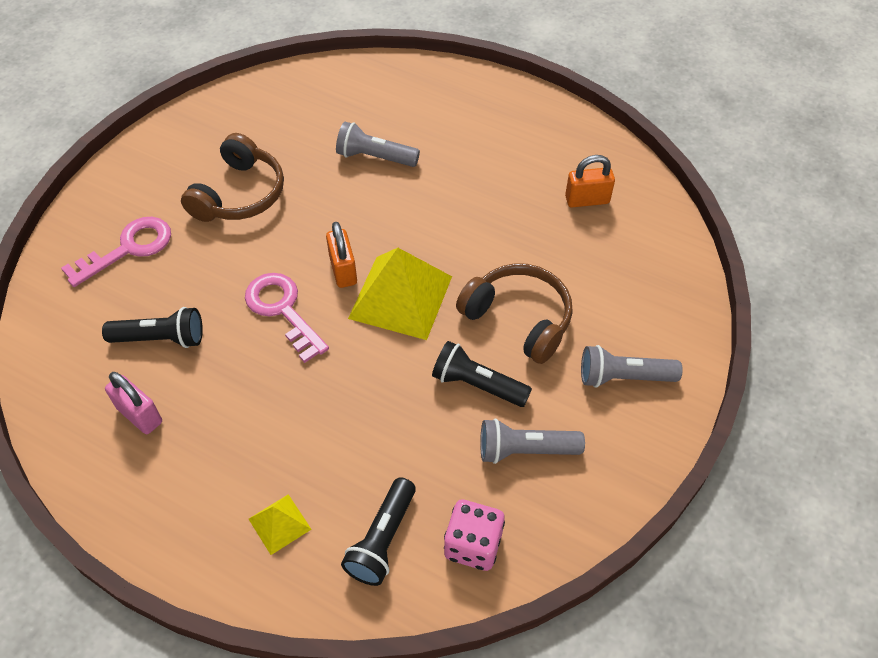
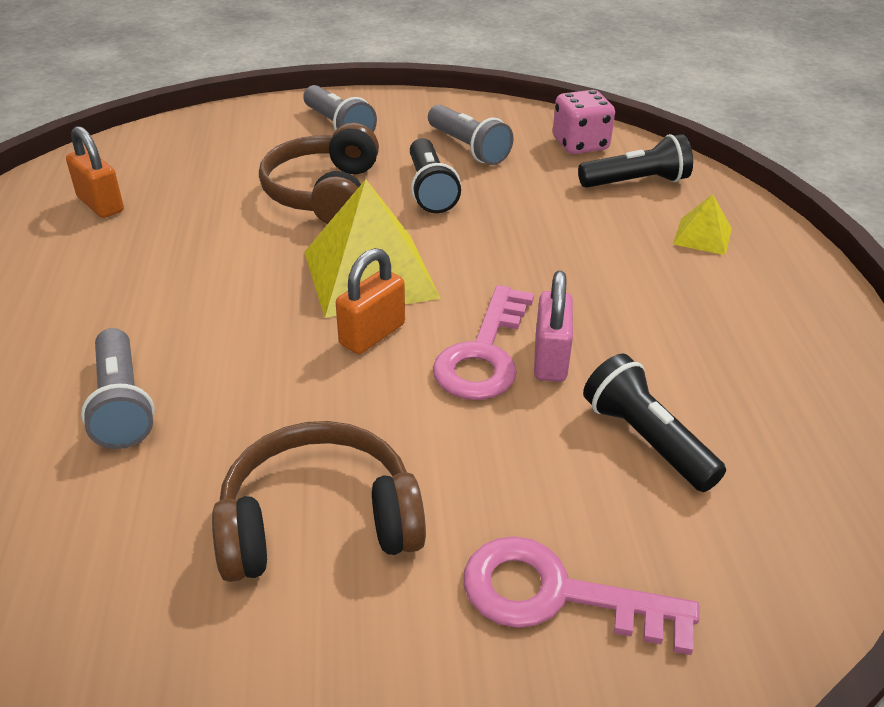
camera: 125 degrees left, 15 degrees down
pink padlock [105,372,162,434] -> pink padlock moved to [534,271,573,382]

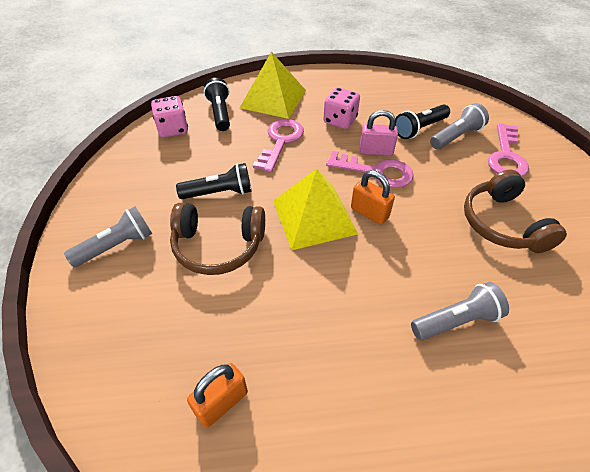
camera: 90 degrees left, 10 degrees up
grey flashlight [428,105,514,165] -> grey flashlight moved to [430,103,489,149]
yellow pyramid [673,194,732,255] -> yellow pyramid [240,52,306,119], size x2.08
none -> pink key [253,119,304,172]
none -> pink dice [323,87,360,129]

